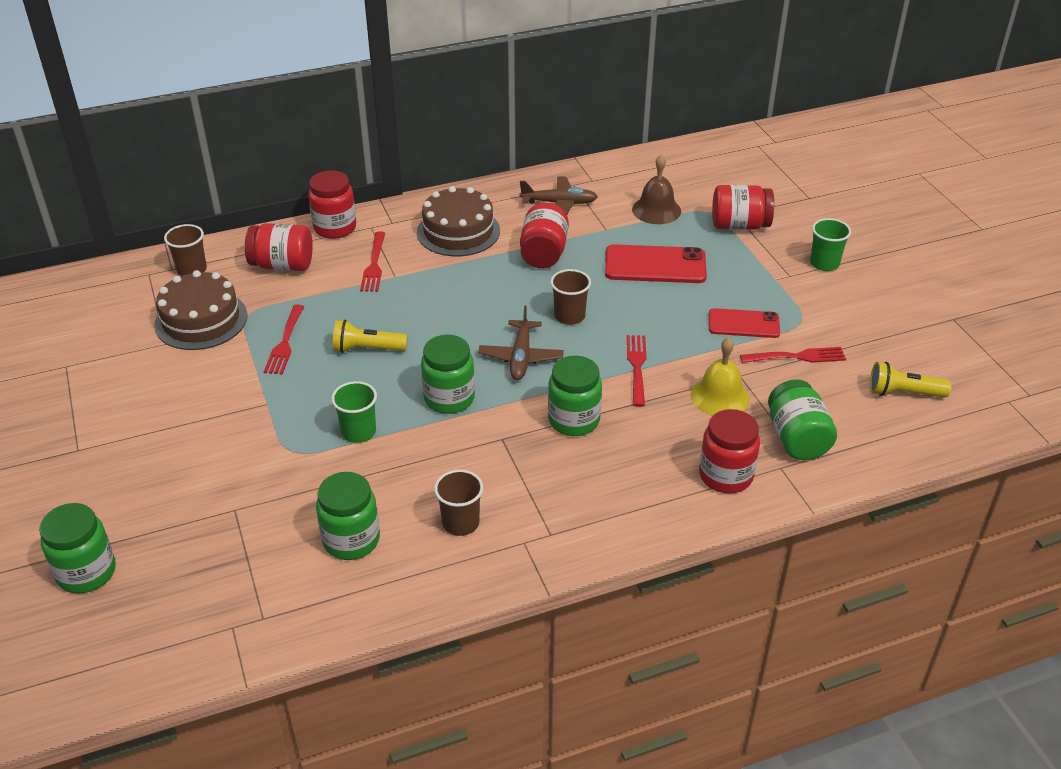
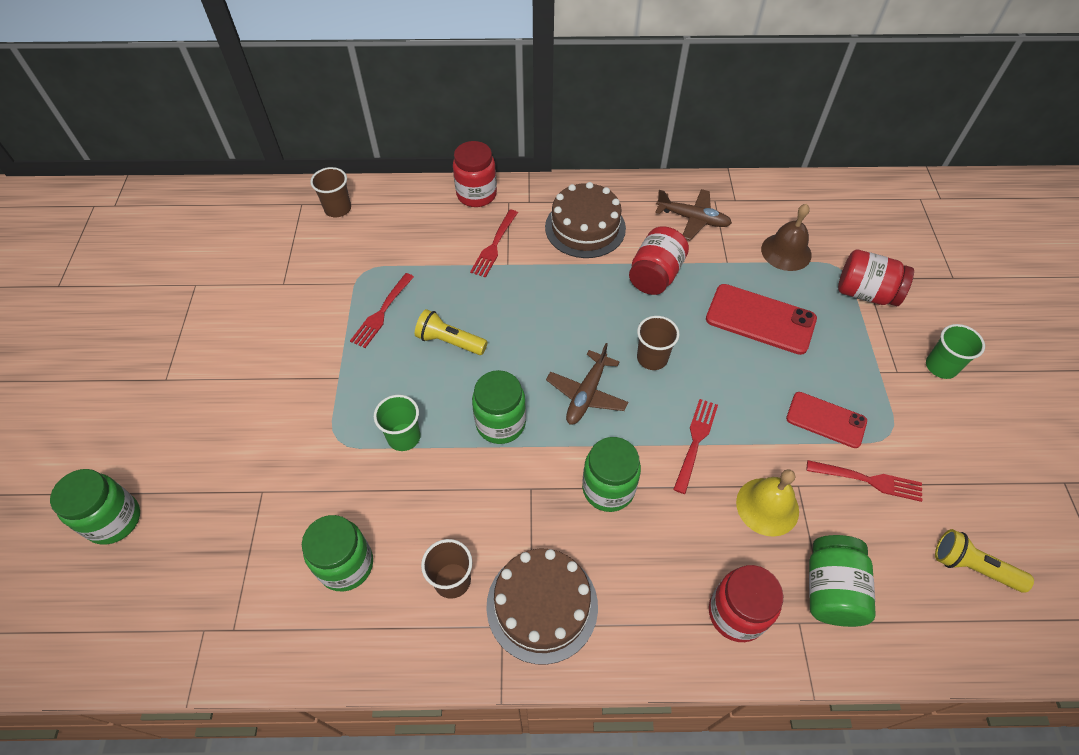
camera: 20 degrees right, 15 degrees up
brown cake [154,270,247,350] -> brown cake moved to [486,549,598,665]
red jar [245,223,313,271] -> none

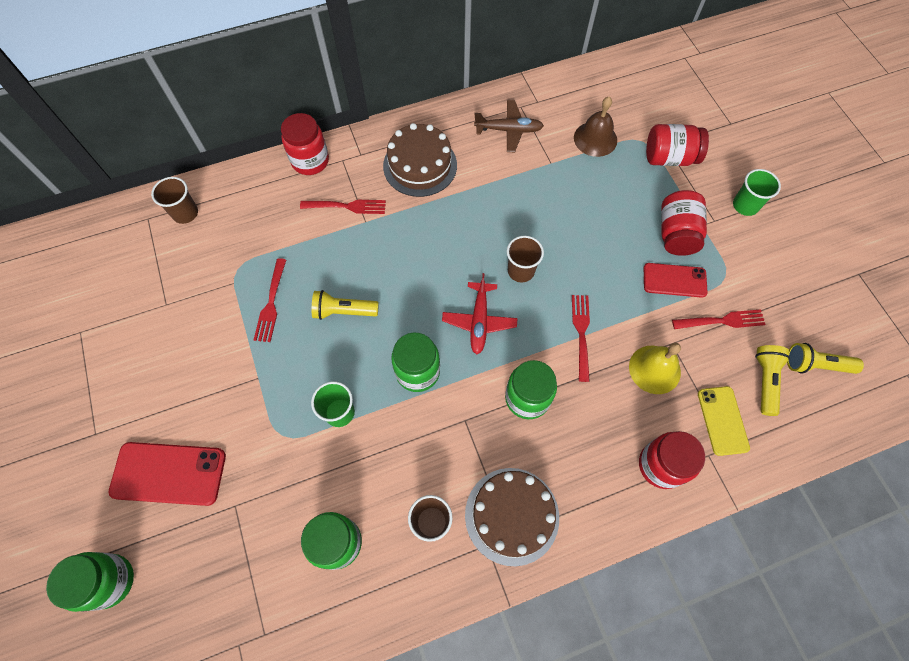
camera: 20 degrees left, 10 degrees up
red fork [470,210,518,278] -> red fork turned 90 degrees counterclockwise [300,200,386,214]
brown plane [546,343,628,425] -> red plane [442,273,517,354]
red jar [629,226,689,295] -> red jar moved to [661,190,707,256]
red phone [706,284,817,355] -> red phone moved to [109,442,226,506]
green jar [809,535,876,627] -> yellow phone [698,386,750,456]
none -> yellow flashlight [755,345,790,416]

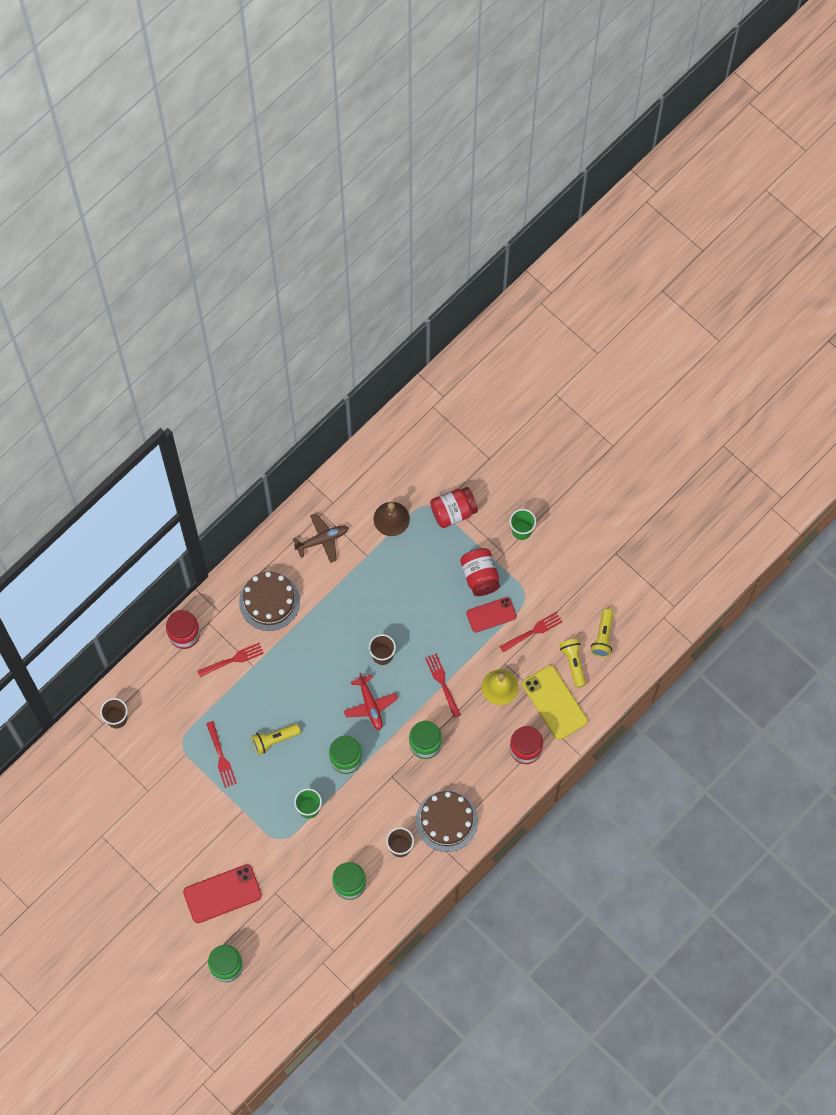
camera: 25 degrees left, 5 degrees up
yellow phone [698,386,750,456] -> yellow phone [522,665,588,740], size x1.51
yellow flashlight [787,343,864,374] -> yellow flashlight turned 60 degrees counterclockwise [591,609,613,657]

